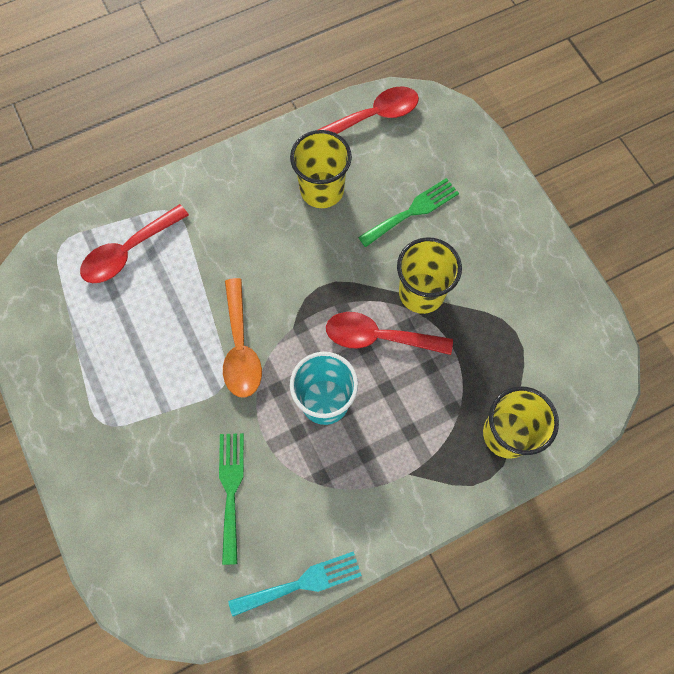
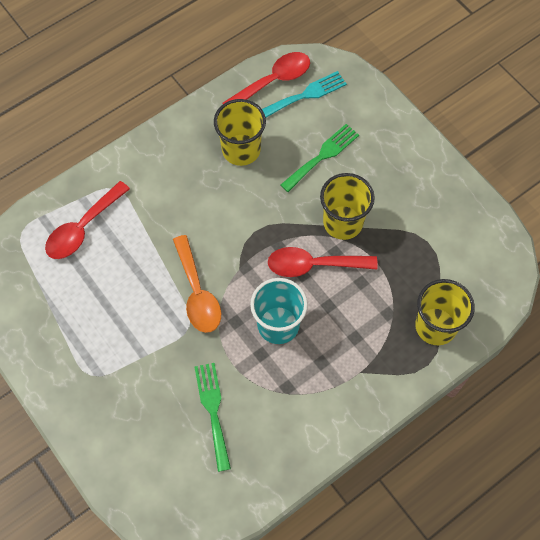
camera: 10 degrees left, 5 degrees down
turquoise fork [228,551,362,616] -> turquoise fork moved to [262,71,347,117]

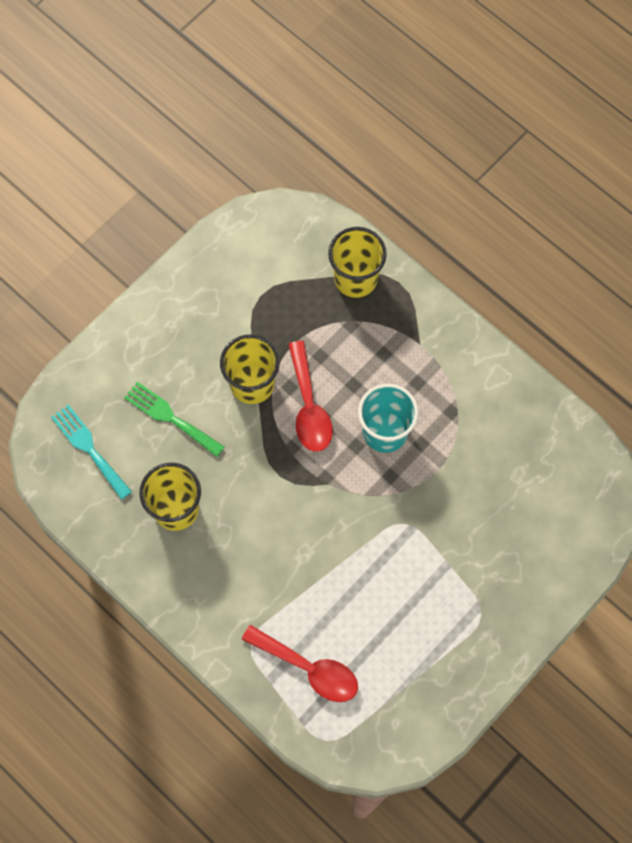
camera: 100 degrees left, 5 degrees up
orange spoon [173,235,221,333] -> none
green fork [195,363,231,472] -> none
red spoon [222,52,310,104] -> none

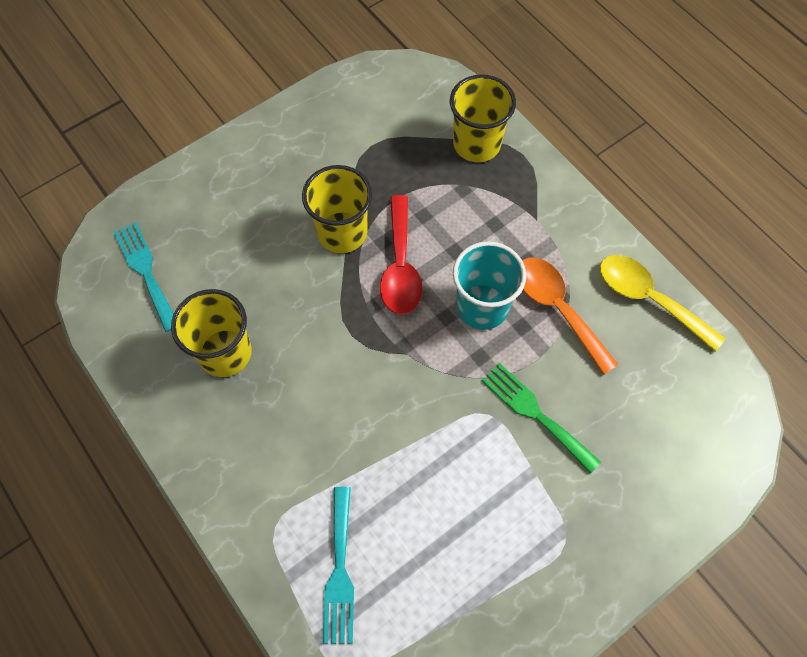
camera: 10 degrees right, 5 degrees down
green fork [124,382,224,457] -> green fork moved to [481,363,601,474]
red spoon [242,625,358,702] -> turquoise fork [323,487,354,644]
none -> orange spoon [522,257,619,375]
none -> yellow spoon [600,255,725,352]

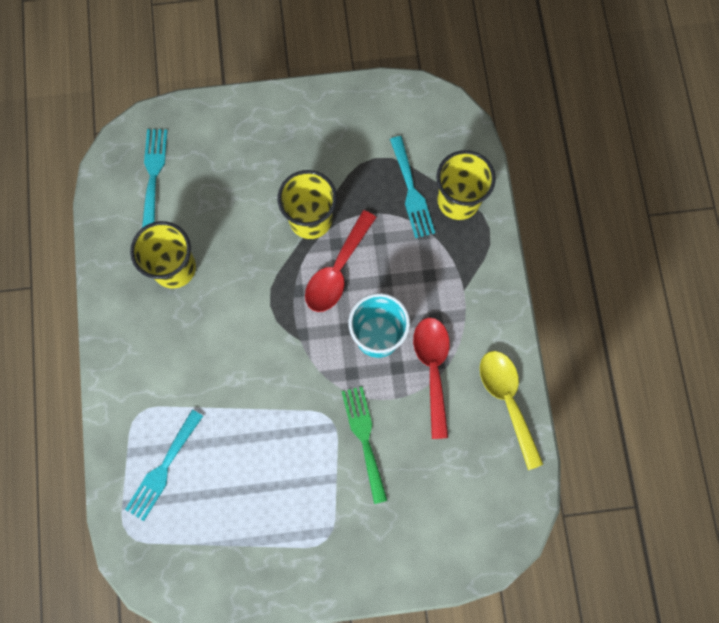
camera: 30 degrees right, 10 degrees up
orange spoon [522,257,619,375] -> red spoon [413,317,450,439]
none -> turquoise fork [390,136,435,238]

